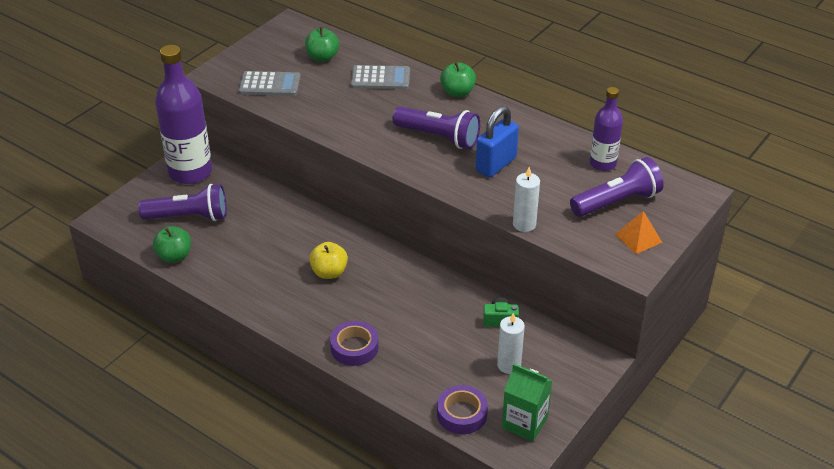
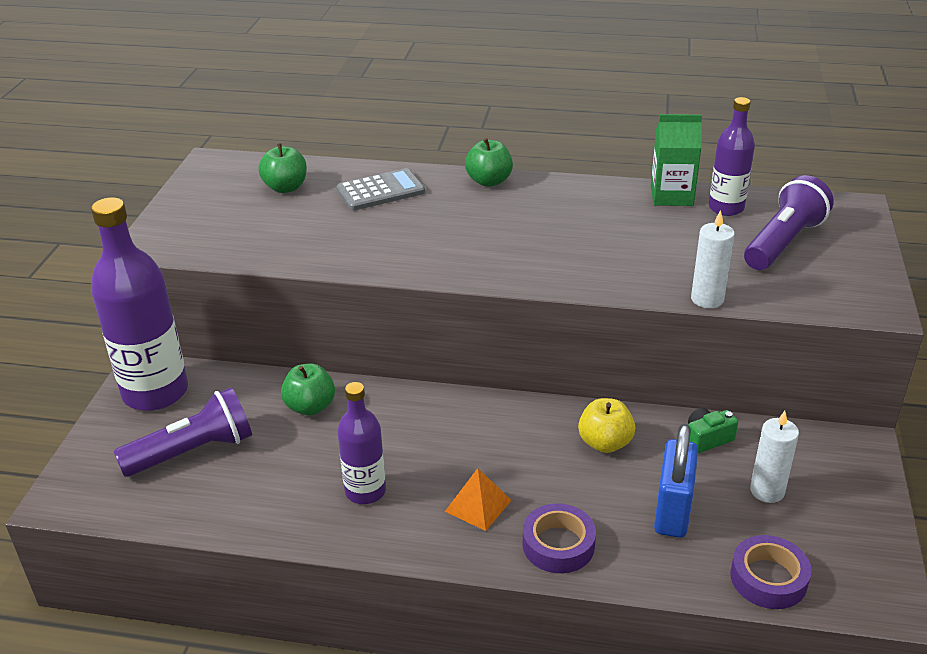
camera: 25 degrees left, 5 degrees down
green apple [153,226,191,263] -> green apple moved to [281,364,335,416]
grey calculator [238,71,301,96] -> none
yellow apple [309,242,348,279] -> yellow apple moved to [578,398,635,453]
purple flashlight [393,107,480,149] -> none
blue padlock [476,106,519,178] -> blue padlock moved to [654,424,698,538]
green carton [502,364,552,441] -> green carton moved to [651,114,702,206]
orange pyramid [615,211,663,254] -> orange pyramid moved to [445,468,512,531]
none -> purple bottle [337,382,386,504]

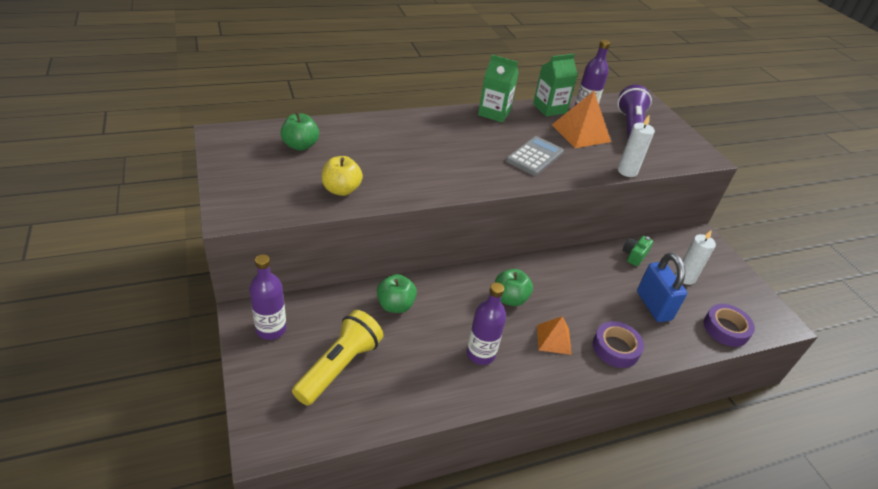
camera: 35 degrees left, 5 degrees up
purple bottle [91,197,188,411] -> purple bottle [249,254,286,340], size x0.56
purple flashlight [114,387,252,477] -> yellow flashlight [292,310,383,406]
grey calculator [336,168,425,211] -> grey calculator moved to [506,136,564,176]
green apple [465,138,513,187] -> green apple moved to [495,269,533,306]
yellow apple [578,398,635,453] -> yellow apple moved to [322,156,363,196]
none -> green carton [478,55,519,123]
none -> orange pyramid [552,91,611,148]

